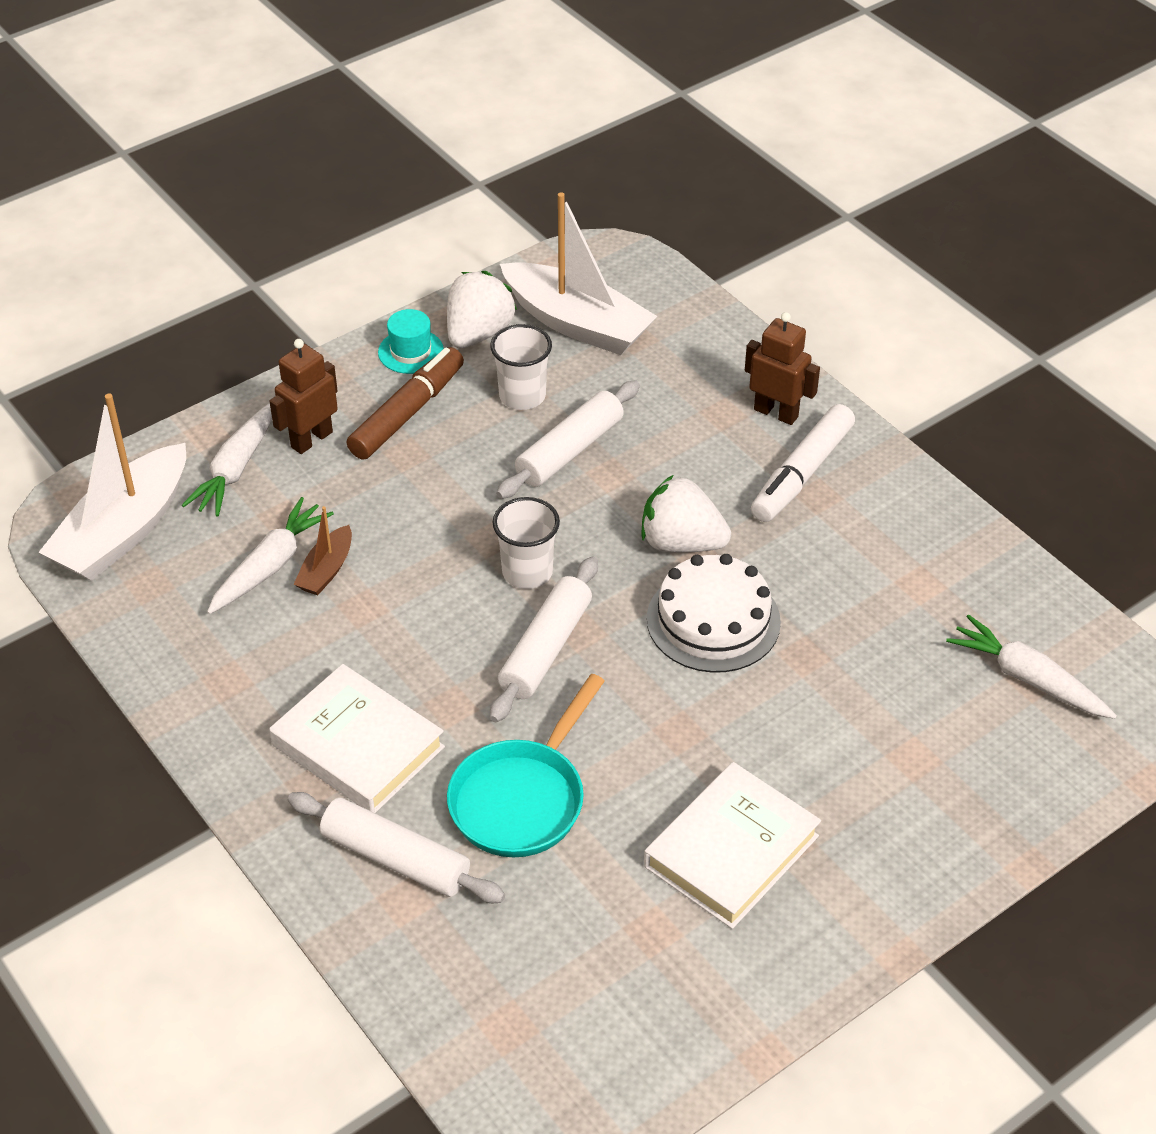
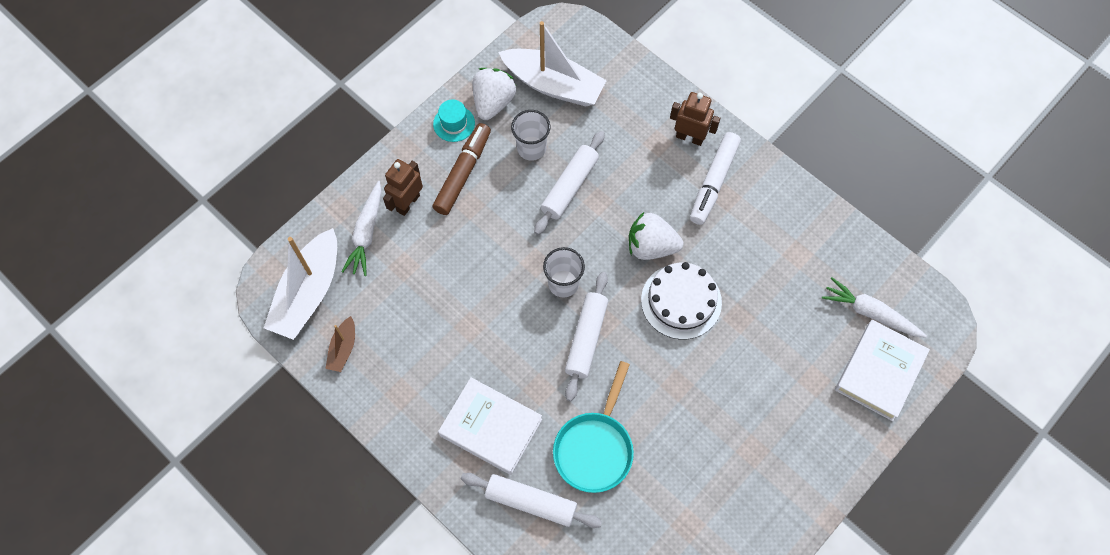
camera: 10 degrees left, 20 degrees up
white carrot [207,497,334,614] -> none
brown boat [293,506,352,595] -> brown boat moved to [325,316,355,372]
white book [644,762,821,929] -> white book moved to [835,320,930,421]

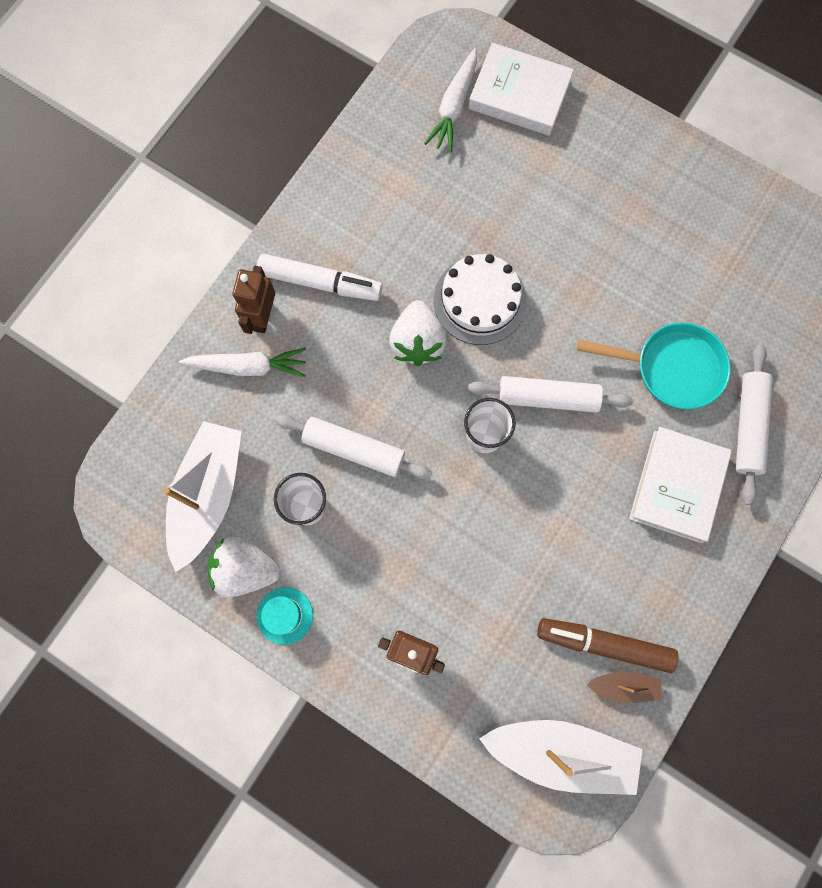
camera: 100 degrees left, 10 degrees up
white carrot [341,181,382,276] -> white carrot moved to [179,348,306,377]
brown marker [432,123,491,215] -> brown marker moved to [537,618,679,673]

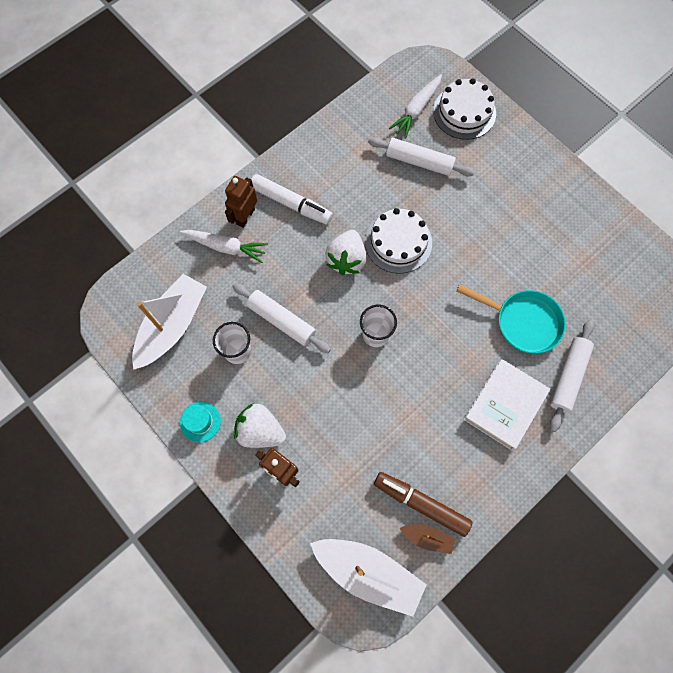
camera: 15 degrees right, 5 degrees down
white strawberry [207,536,280,598] -> white strawberry moved to [234,404,286,448]
white rolling pin [468,376,633,413] -> white rolling pin moved to [368,137,475,176]
white book [469,43,574,136] -> white cake [433,78,496,140]

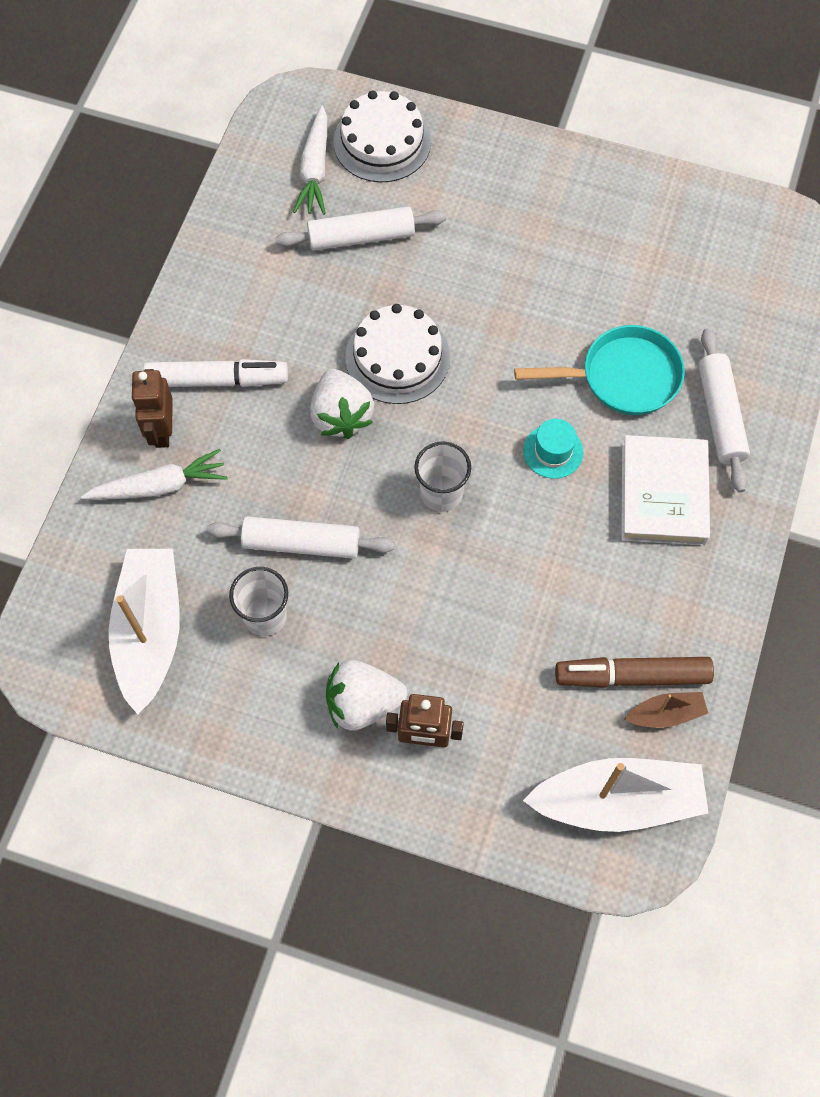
camera: 30 degrees left, 5 degrees down
turquoise hat [180,402,221,442] -> turquoise hat moved to [523,419,583,479]

